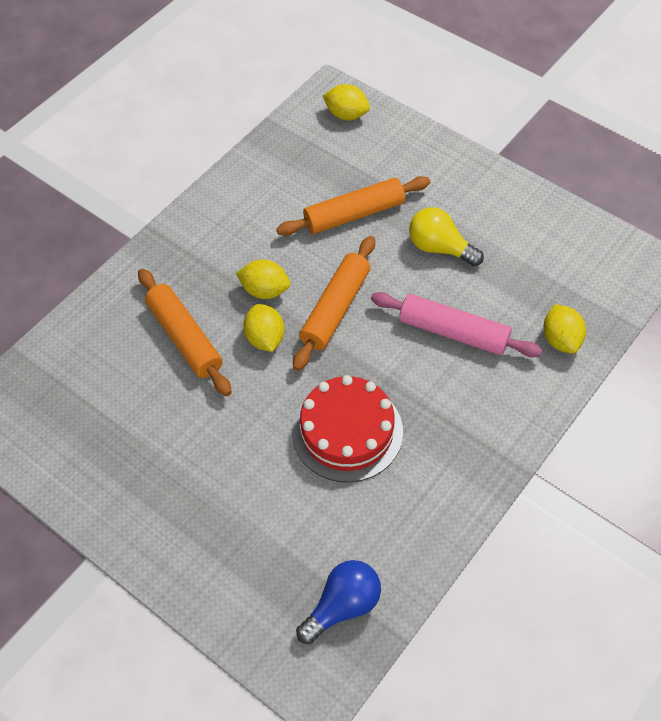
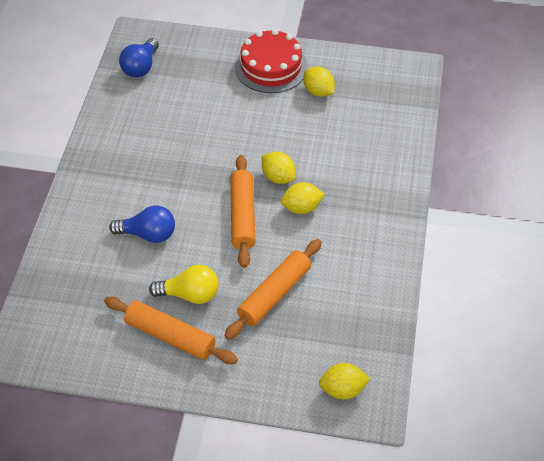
camera: 150 degrees right, 5 degrees down
orange rolling pin [138,269,232,396] -> orange rolling pin moved to [104,297,238,364]
red cake [292,375,403,482] -> red cake moved to [235,29,308,93]
pink rolling pin [371,292,542,357] -> blue light bulb [109,205,175,243]
yellow lemon [543,304,586,354] -> yellow lemon moved to [303,66,335,97]

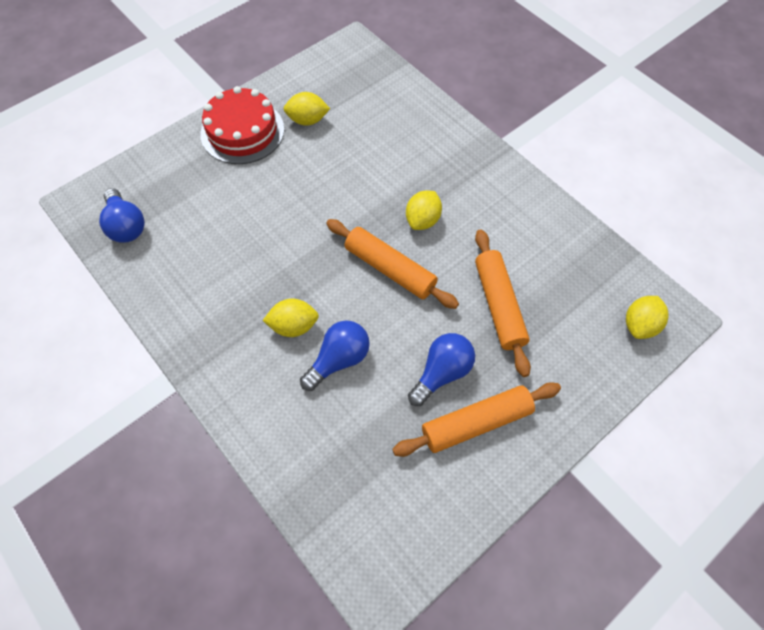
camera: 50 degrees left, 10 degrees up
yellow light bulb [149,265,219,304] -> blue light bulb [408,333,475,406]
yellow lemon [262,152,296,184] -> yellow lemon moved to [262,299,319,337]

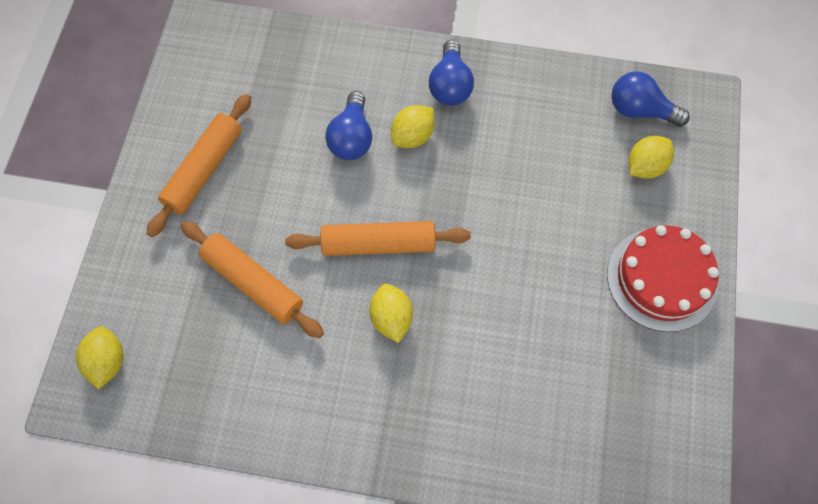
camera: 140 degrees right, 5 degrees up
yellow lemon [284,92,330,126] -> yellow lemon moved to [628,136,674,179]
blue light bulb [408,333,475,406] -> blue light bulb moved to [429,40,474,106]

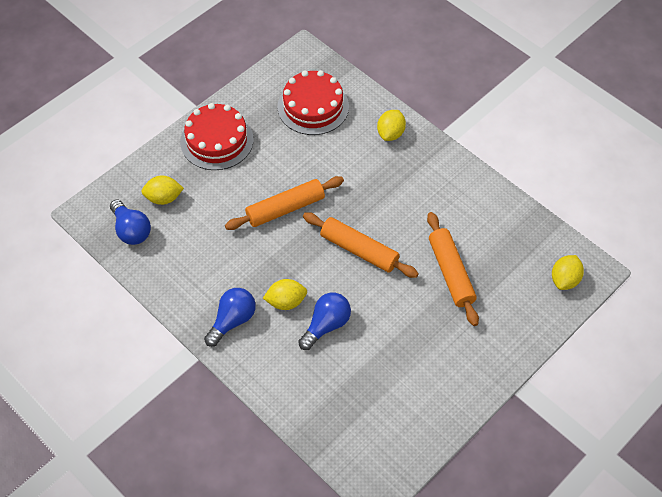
camera: 145 degrees left, 10 degrees down
orange rolling pin [146,94,251,237] -> orange rolling pin moved to [225,176,344,230]
yellow lemon [369,283,413,343] -> yellow lemon moved to [377,110,406,141]
none -> red cake [277,70,349,135]

